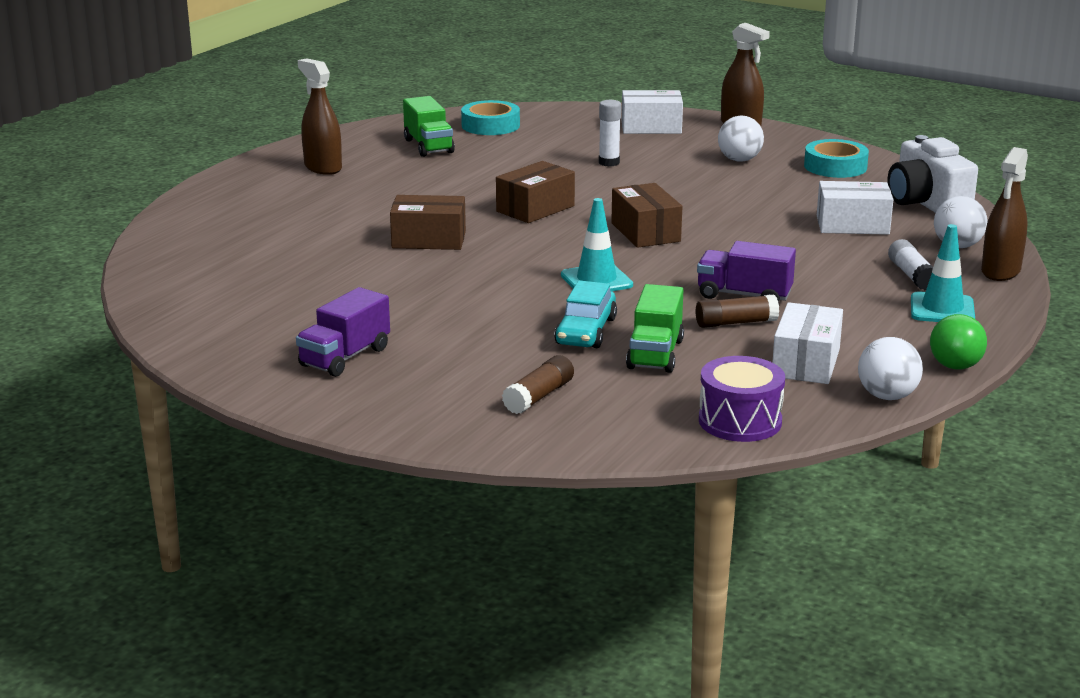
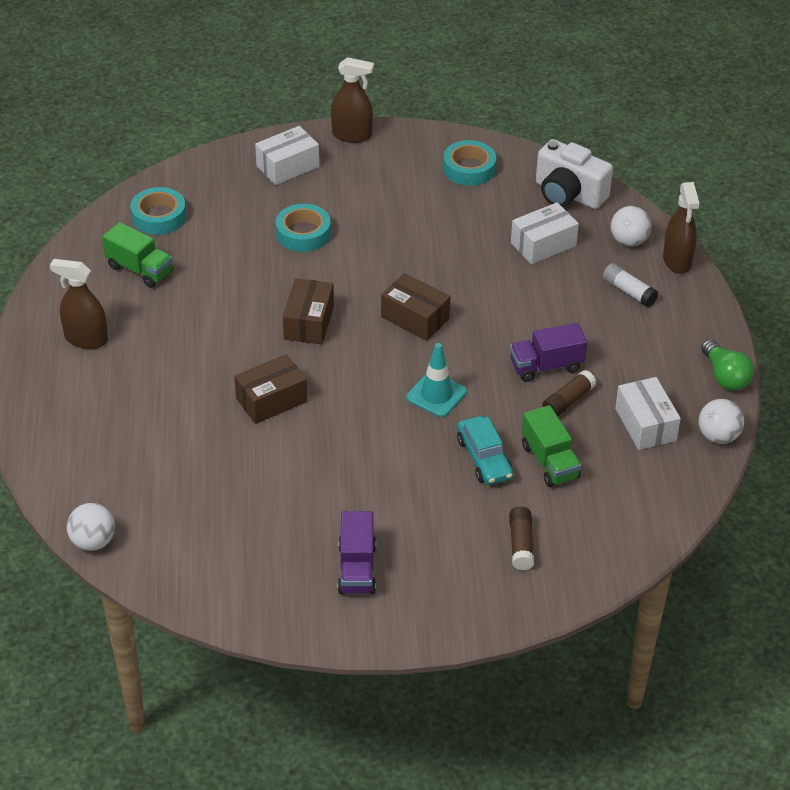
camera: 35 degrees left, 20 degrees up
white glue stick [599,100,621,166] -> turquoise tape [276,204,331,252]
purple drum [699,356,785,442] -> none
white ball [718,116,764,162] -> white ball moved to [67,503,115,551]
turquoise traffic cone [911,224,975,322] -> none

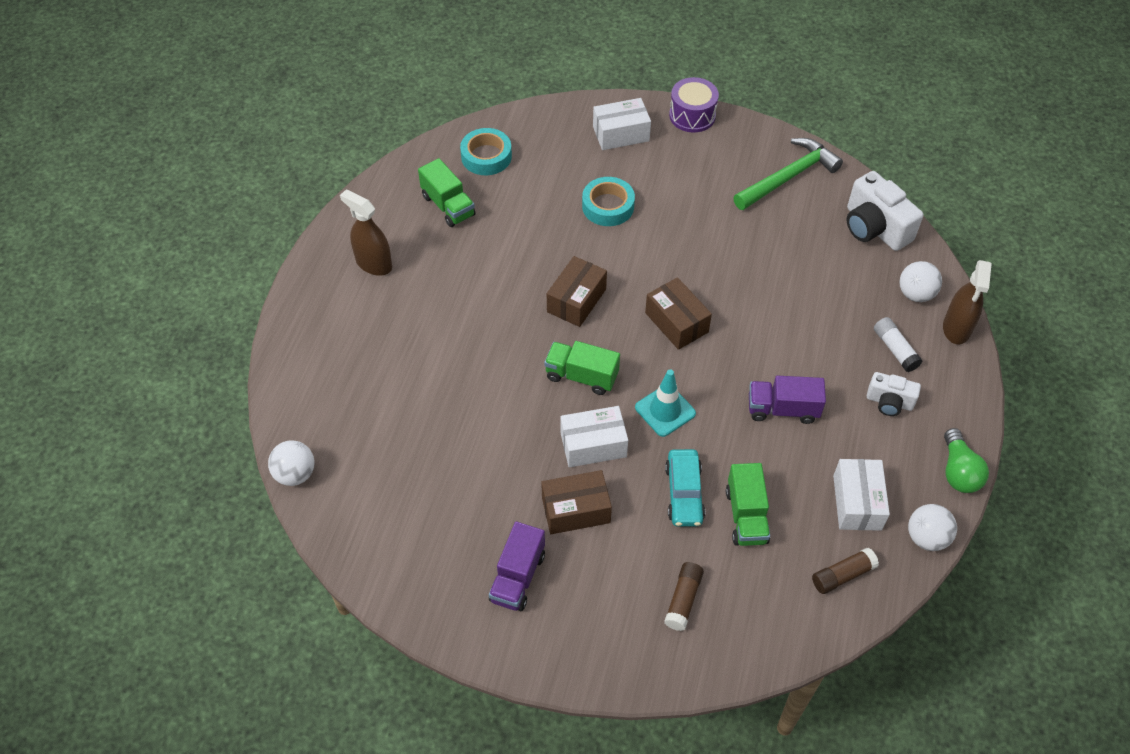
camera: 20 degrees right, 10 degrees up
brown box [234,354,307,424] -> brown box moved to [541,470,612,534]
brown spray bottle [331,57,374,143] -> purple drum [669,77,719,132]
turquoise tape [443,140,496,186] -> green hammer [733,138,843,210]
white box [511,202,579,264] -> white box moved to [560,406,628,467]
brown glue stick [542,370,596,416] -> brown glue stick moved to [812,548,879,594]
none -> green truck [544,341,620,395]
none -> white camera [867,372,921,416]

